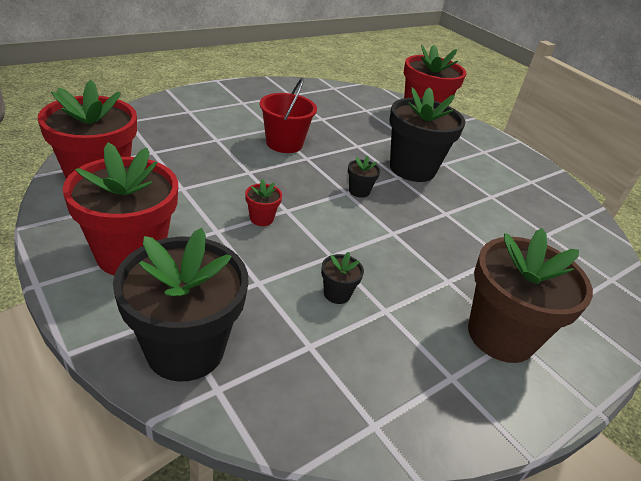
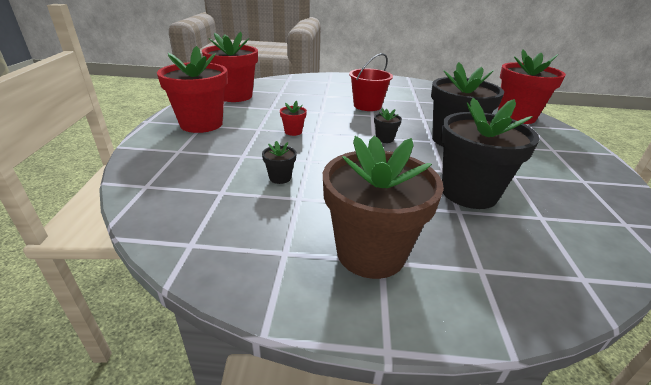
camera: 45 degrees right, 5 degrees down
black flower pot [113,228,249,382] -> black flower pot moved to [440,98,540,209]

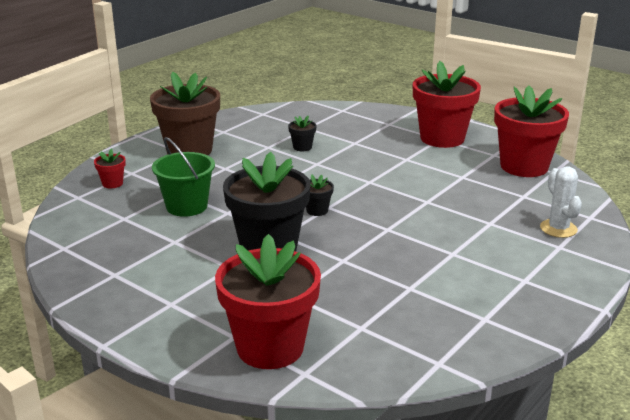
camera: 125 degrees right, 5 degrees down
red flower pot [280,101,307,136] -> red flower pot moved to [94,149,126,188]
red bucket [349,53,393,111] -> none
black flower pot [440,98,540,209] -> green bucket [152,137,215,217]
none -> white cactus [540,166,582,238]

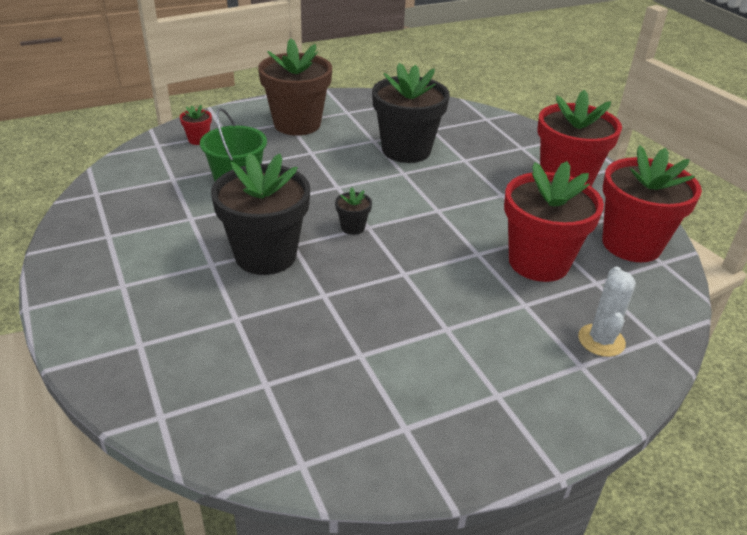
camera: 25 degrees right, 10 degrees up
red flower pot [215,234,321,369] -> red flower pot moved to [504,161,604,282]
black flower pot [288,116,317,151] -> black flower pot [372,63,450,163], size x2.40

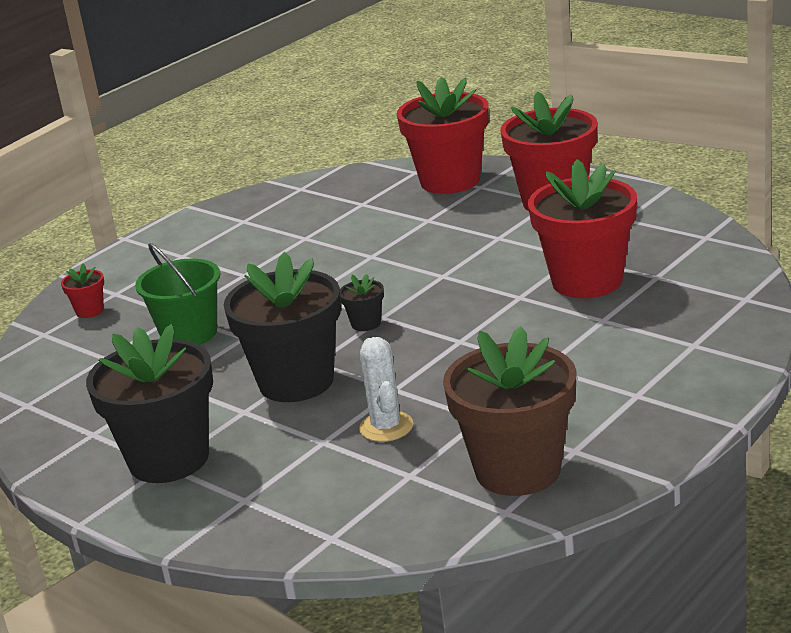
camera: 20 degrees left, 10 degrees down
brown flower pot [258,38,332,135] -> brown flower pot moved to [443,326,576,496]
black flower pot [372,63,450,163] -> black flower pot moved to [86,324,213,483]
white cactus [578,266,636,357] -> white cactus moved to [359,337,413,442]
red flower pot [602,145,702,262] -> red flower pot moved to [397,77,489,194]

